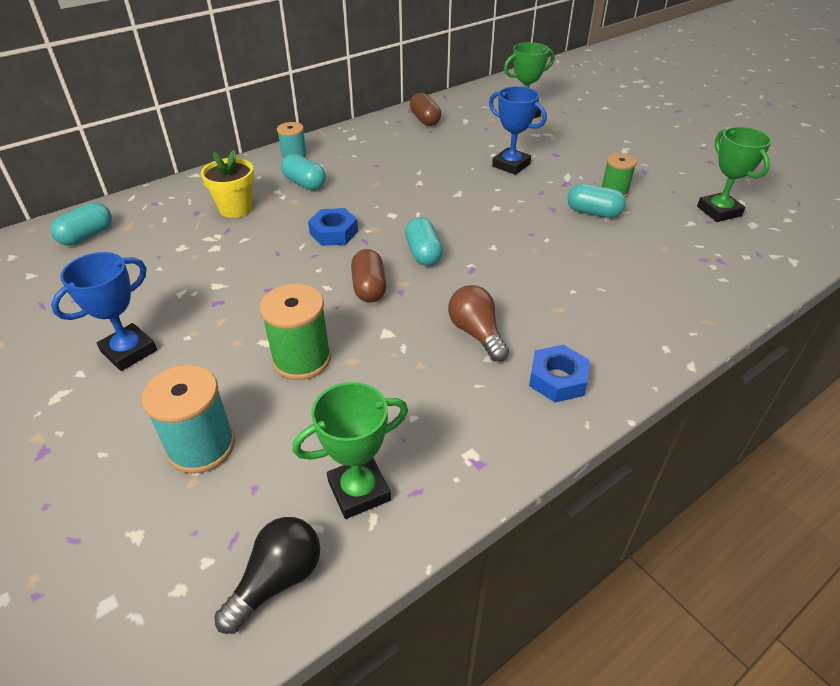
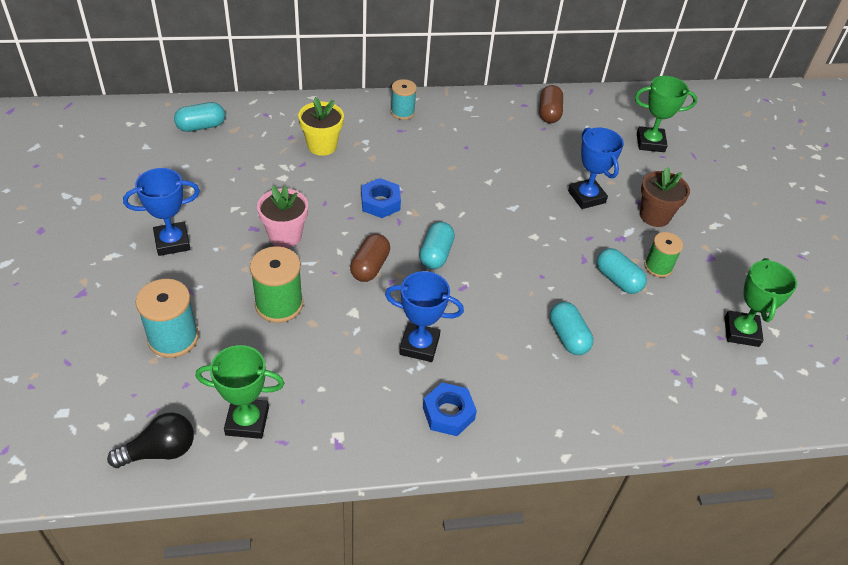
camera: 25 degrees right, 5 degrees up
turquoise capsule [281,154,326,190] -> turquoise capsule moved to [550,302,593,355]
brown light bulb [448,285,509,362] -> blue trophy [385,271,464,362]
none -> pink flower pot [257,186,308,248]
none -> brown flower pot [640,167,690,227]

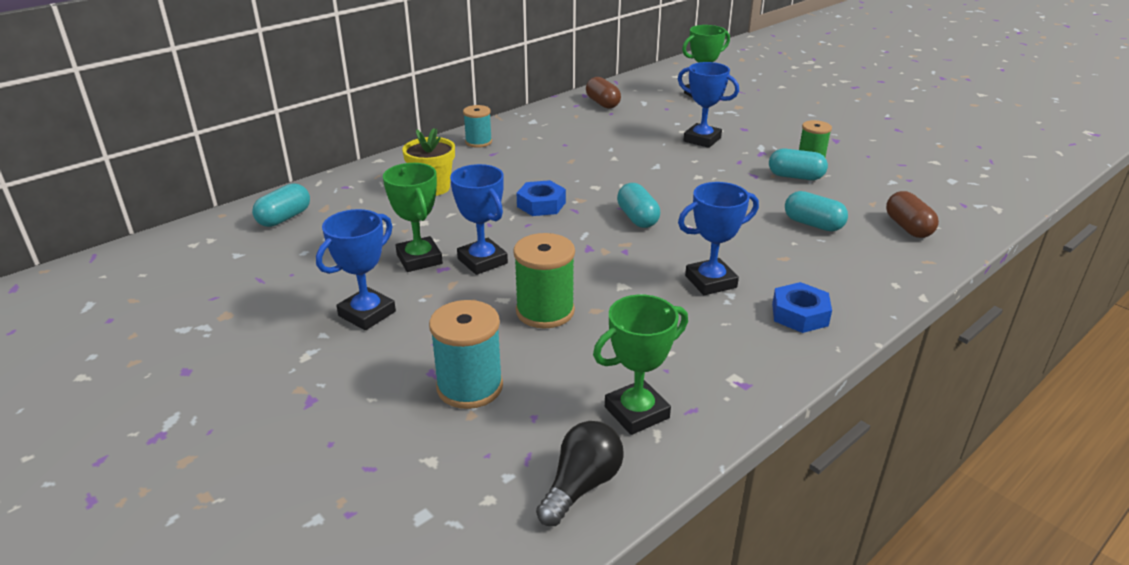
camera: 30 degrees left, 15 degrees down
pink flower pot [257,186,308,248] -> blue trophy [450,164,508,275]
brown capsule [350,234,390,282] -> brown capsule moved to [886,191,939,238]
brown flower pot [640,167,690,227] -> none
green trophy [725,258,797,347] -> green trophy moved to [383,163,443,272]

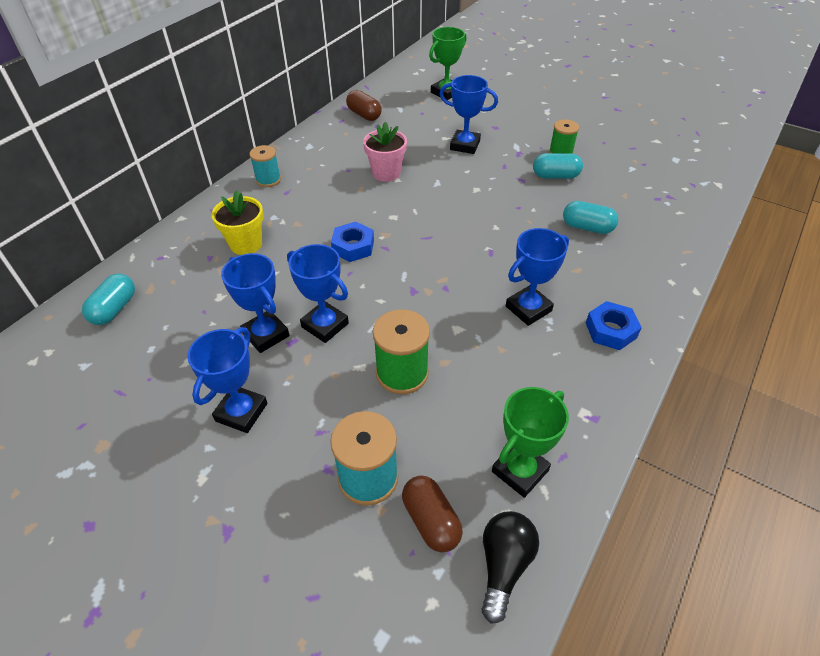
camera: 15 degrees left, 15 degrees up
green trophy [383,163,443,272] -> blue trophy [221,253,290,353]
turquoise capsule [617,183,660,228] -> none
brown capsule [886,191,939,238] -> brown capsule moved to [402,476,463,552]
none -> pink flower pot [363,122,407,182]

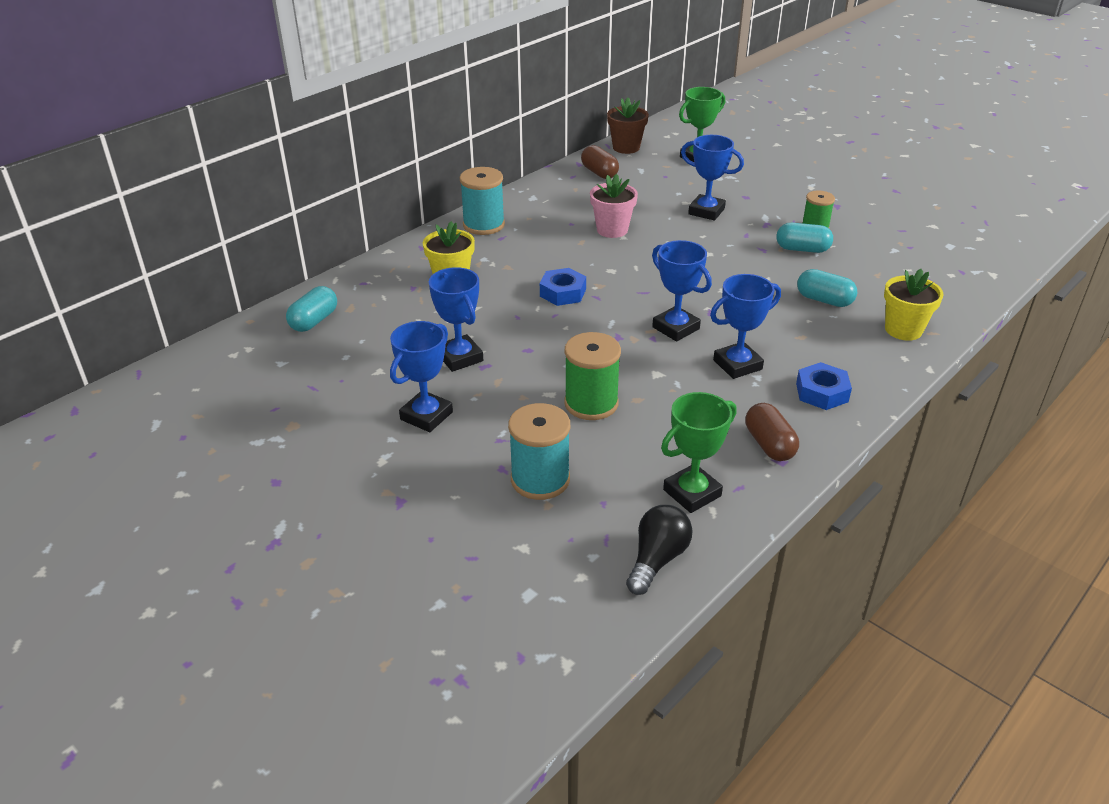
camera: 10 degrees right, 10 degrees down
turquoise spool [249,145,281,187] -> turquoise spool [460,167,505,235], size x1.54
blue trophy [287,244,349,343] -> blue trophy moved to [652,240,712,342]
brown capsule [402,476,463,552] -> brown capsule moved to [745,403,799,461]
none -> brown flower pot [607,97,649,154]
none -> yellow flower pot [884,269,943,341]

